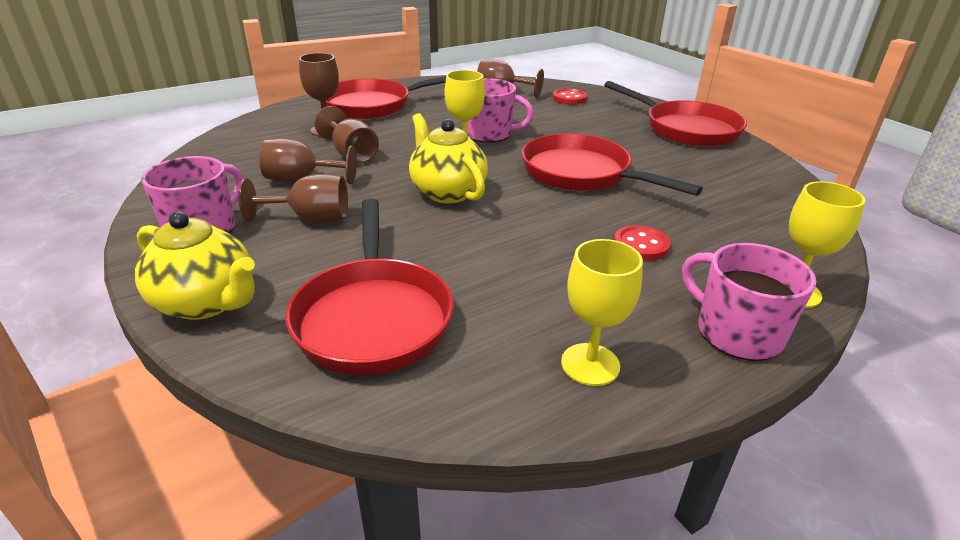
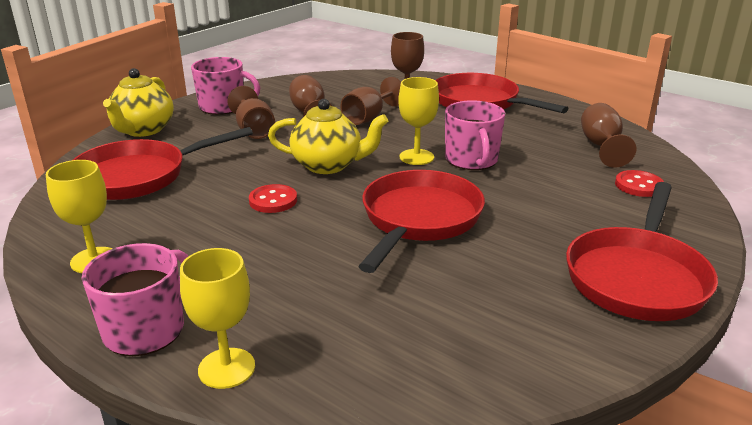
camera: 70 degrees right, 5 degrees down
yellow teapot [409,113,488,203] -> yellow teapot turned 60 degrees clockwise [268,99,388,174]
red button [614,225,671,261] -> red button moved to [249,184,297,213]

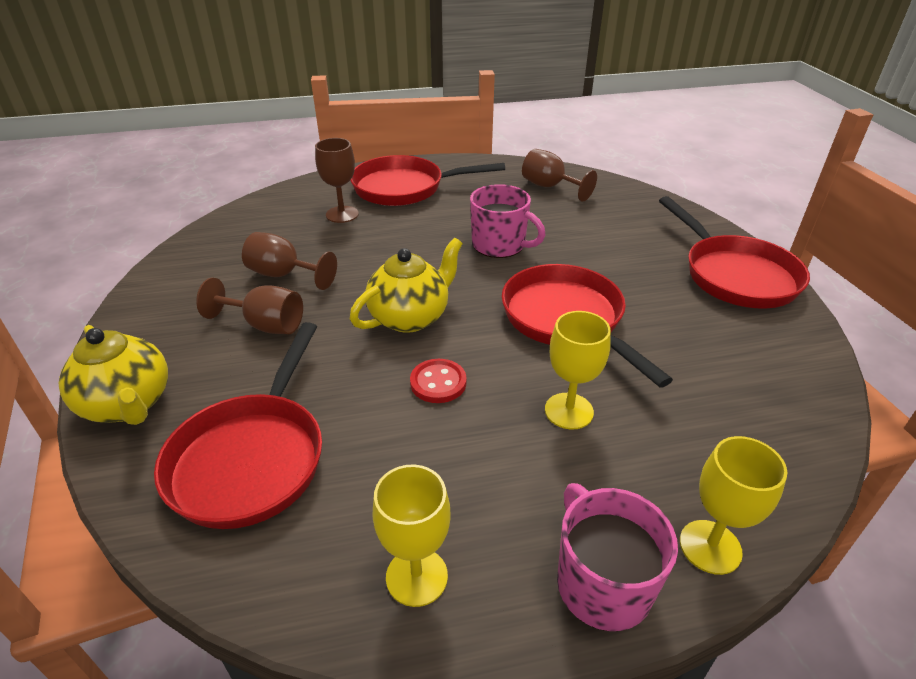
camera: 50 degrees left, 10 degrees up
pink mug [191,57,260,115] -> none
brown goblet [341,77,401,125] -> none
yellow goblet [398,77,439,165] -> yellow goblet moved to [545,311,611,430]
red button [615,170,664,197] -> none

